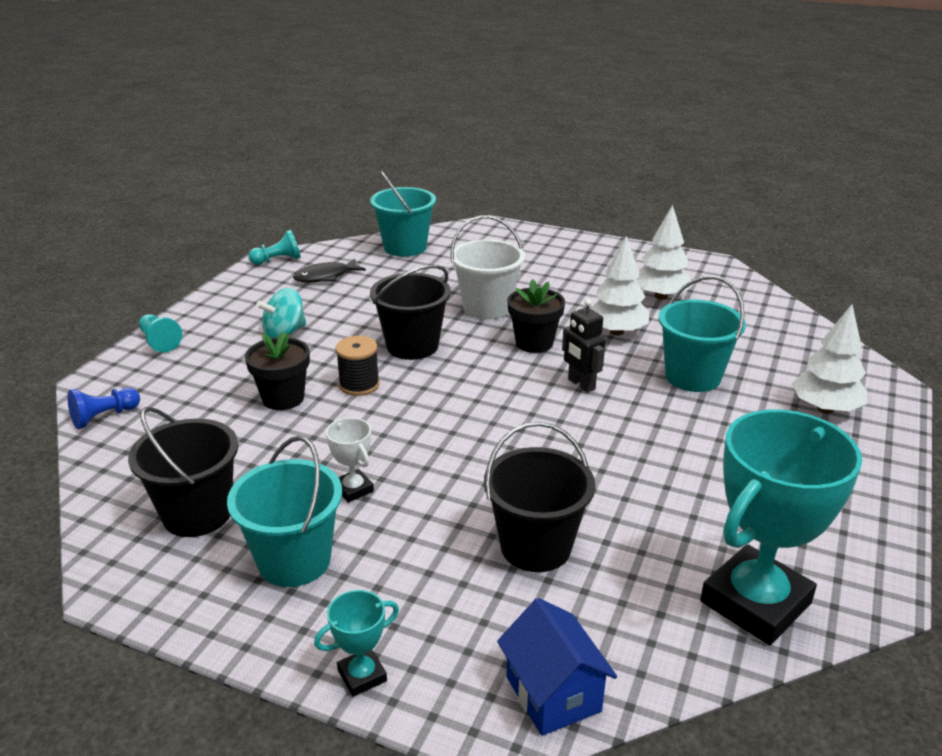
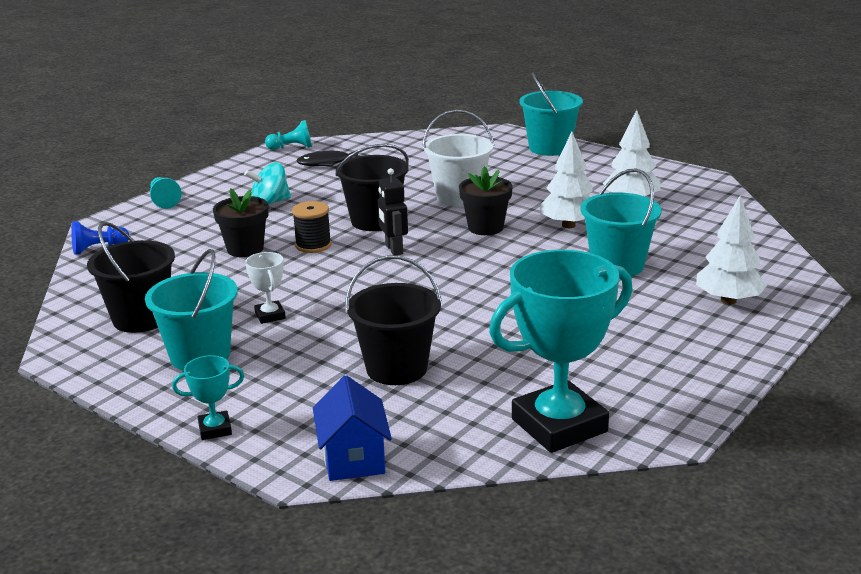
camera: 15 degrees right, 5 degrees down
turquoise bucket [370,171,436,257] -> turquoise bucket moved to [519,72,583,156]
black robot [562,299,606,393] -> black robot moved to [377,168,408,255]

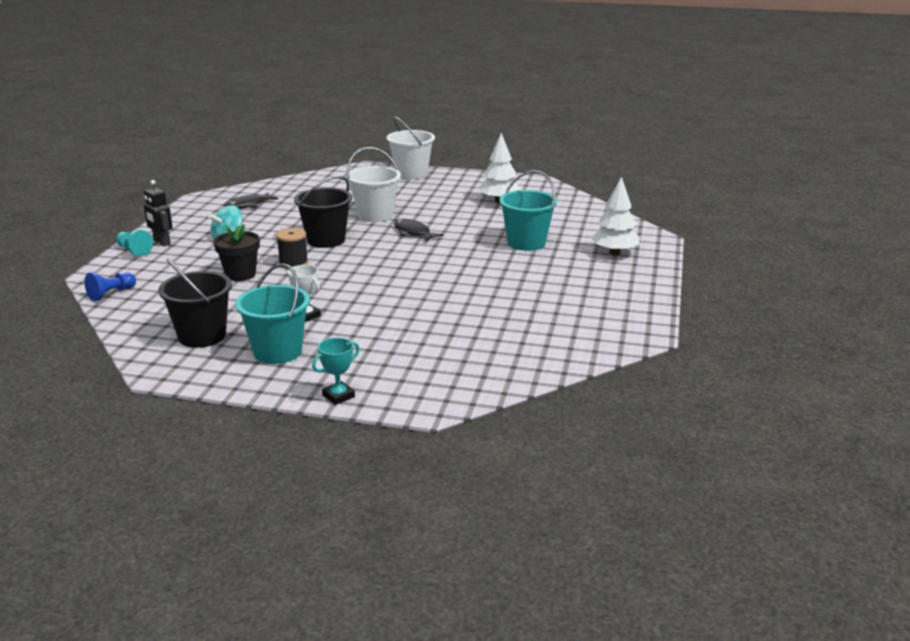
camera: 25 degrees left, 0 degrees up
turquoise pawn [265,120,312,150] -> none
blue house [313,375,392,481] -> none
black bucket [345,255,442,385] -> none
black robot [377,168,408,255] -> black robot moved to [144,180,173,246]
black flower pot [459,166,513,235] -> black fish [394,219,443,242]
turquoise trophy [489,250,633,453] -> none
turquoise bucket [519,72,583,156] -> white bucket [387,117,435,179]
white tree [540,132,593,228] -> none

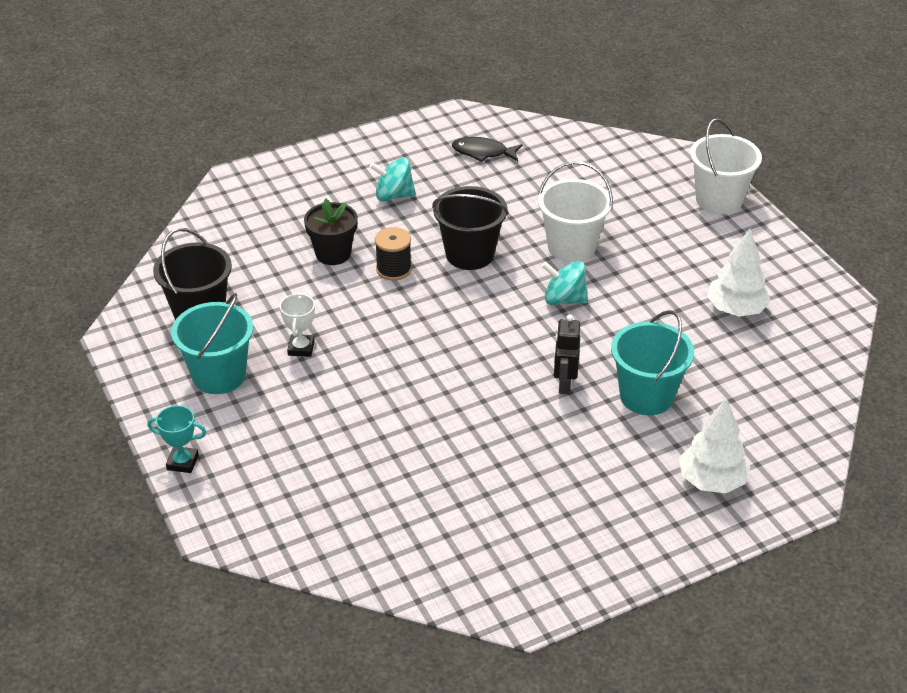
camera: 50 degrees right, 15 degrees up
blue pawn [85,272,136,301] -> none
turquoise pawn [116,230,153,256] -> none
black robot [144,180,173,246] -> black robot moved to [554,315,580,394]
black fish [394,219,443,242] -> turquoise spinning top [542,261,588,305]

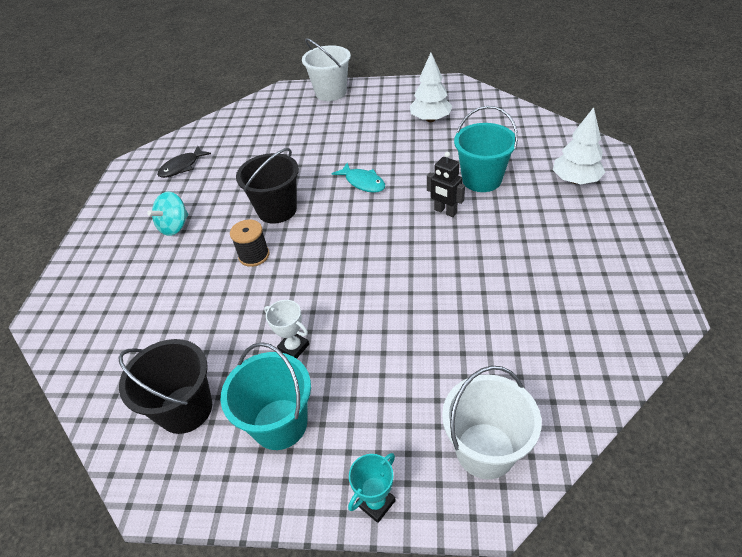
camera: 55 degrees left, 5 degrees up
black flower pot [304,199,358,265] -> none
white bucket [538,161,613,262] -> white bucket moved to [442,366,542,479]
turquoise spinning top [542,261,588,305] -> turquoise fish [332,163,385,193]

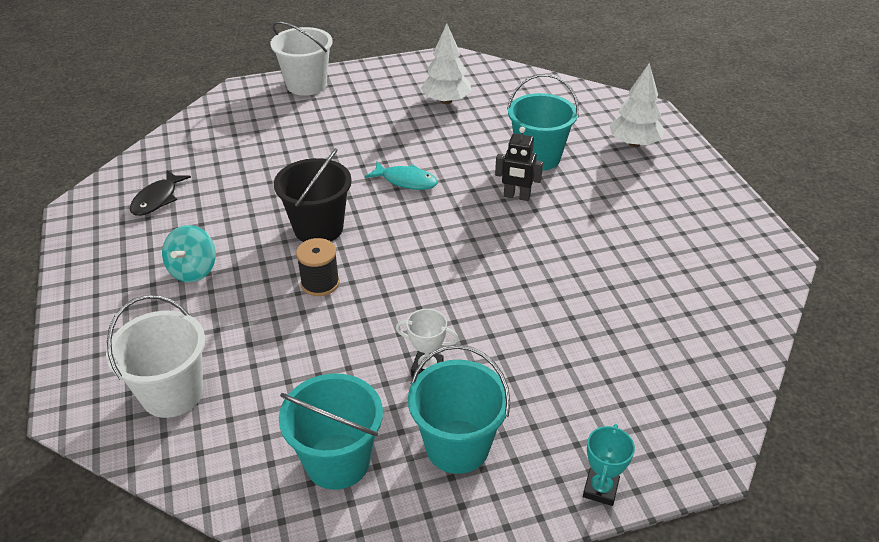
camera: 25 degrees left, 5 degrees down
black bucket [118,339,212,434] -> turquoise bucket [279,374,383,490]
white bucket [442,366,542,479] -> white bucket moved to [106,295,205,418]

